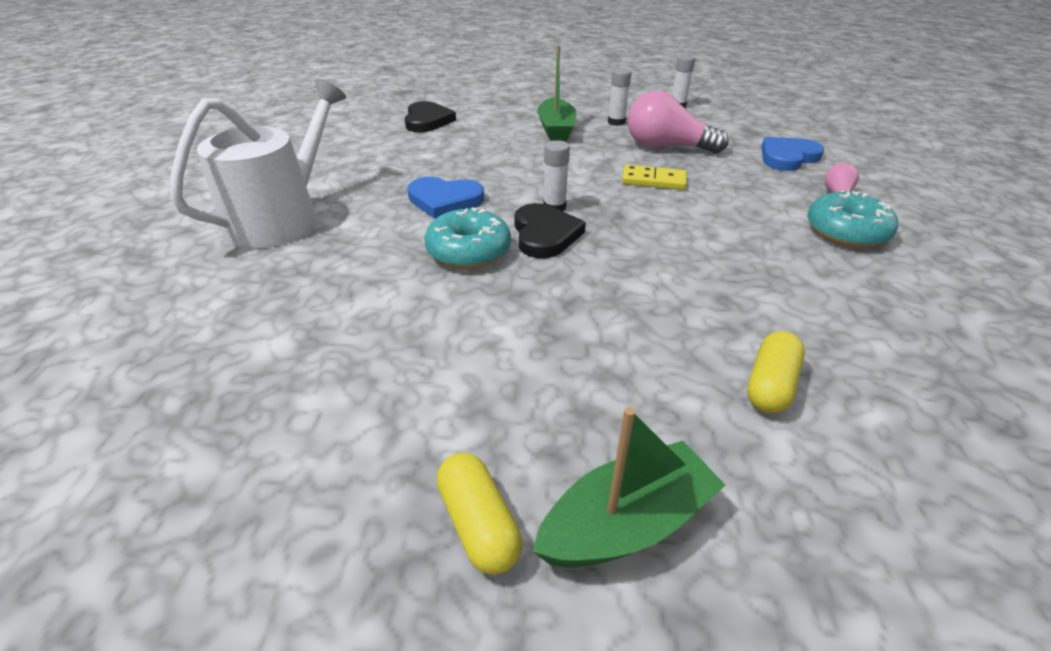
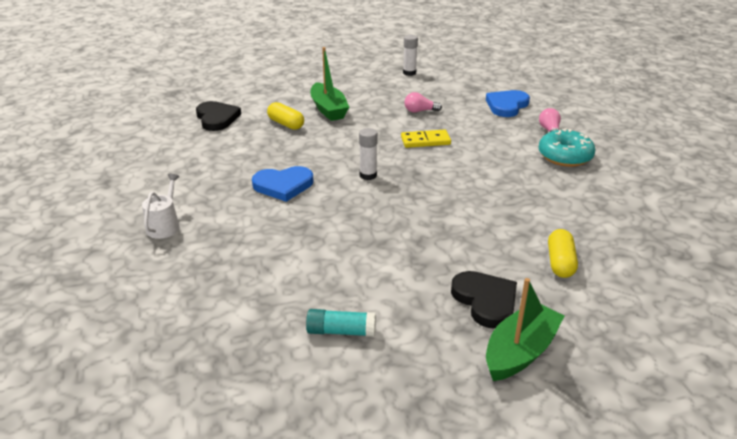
camera: 20 degrees left, 5 degrees down
white watering can [170,78,346,249] -> white watering can [142,173,180,239], size x0.46
turquoise donut [424,207,511,269] -> none
yellow capsule [437,453,522,575] -> yellow capsule moved to [267,102,304,130]
black heart [514,203,586,258] -> black heart moved to [451,271,517,329]
white glue stick [608,68,631,126] -> none
pink light bulb [627,90,729,153] -> pink light bulb [404,92,442,113], size x0.49
none -> turquoise glue stick [306,309,376,337]

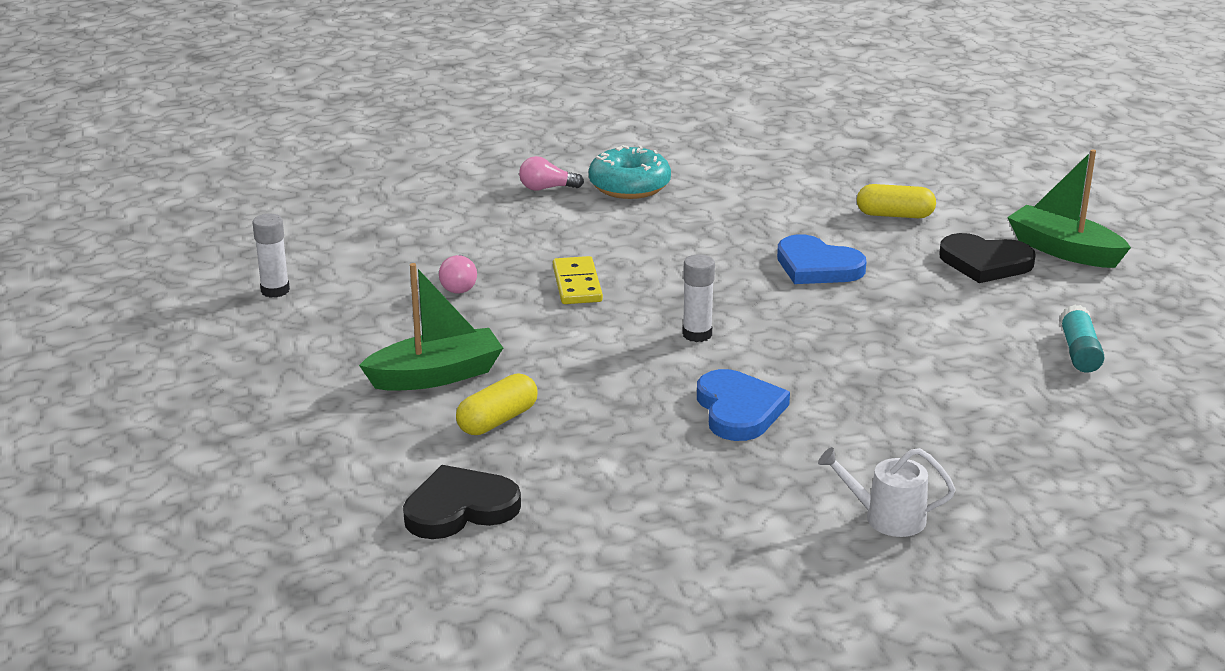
camera: 90 degrees left, 5 degrees down
black heart [451,271,517,329] -> black heart turned 135 degrees counterclockwise [939,233,1036,283]
blue heart [486,90,530,117] -> blue heart moved to [777,234,867,284]

